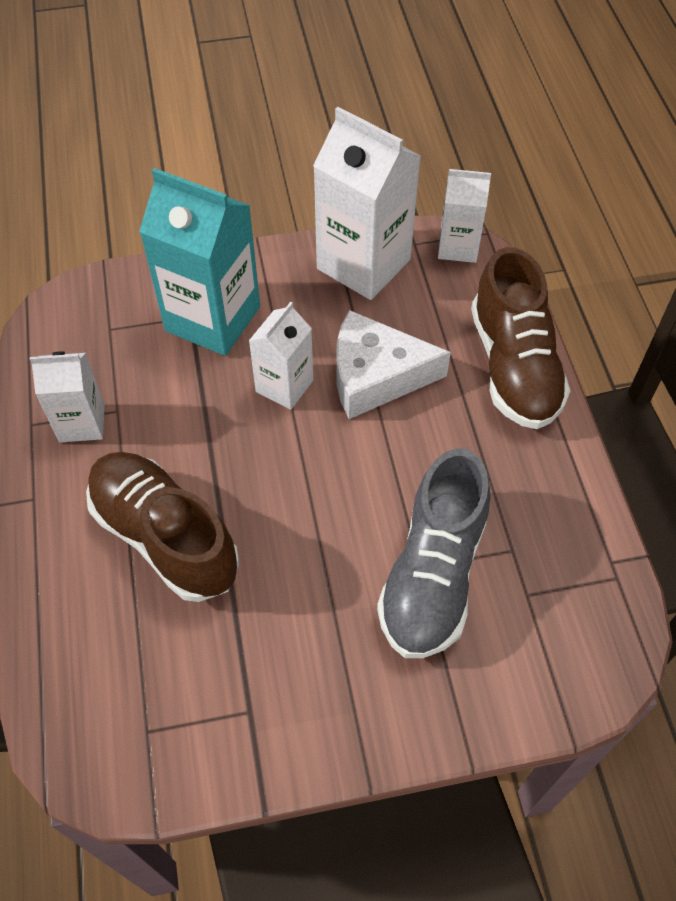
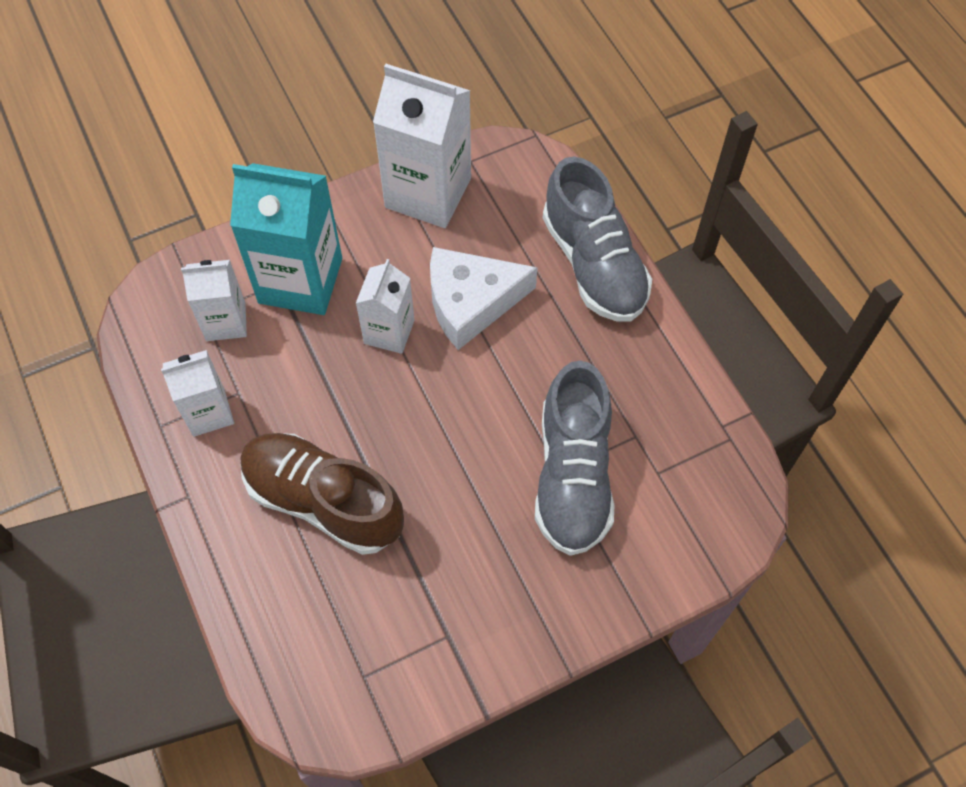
camera: 15 degrees left, 5 degrees up
white carton [438,169,491,263] -> white carton moved to [181,260,247,341]
brown shoe [471,247,570,429] -> grey shoe [543,157,652,322]

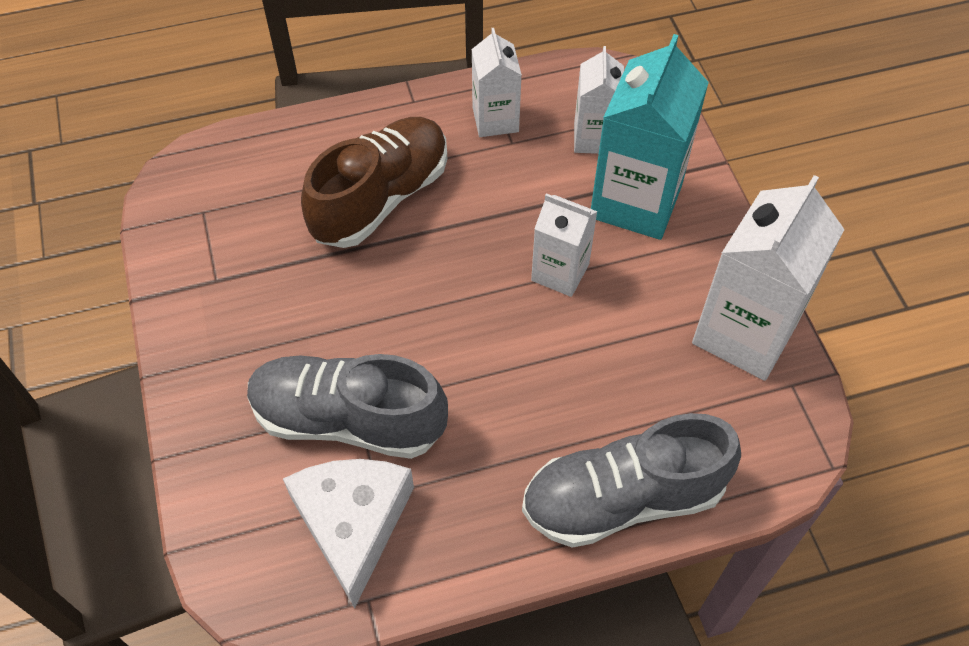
camera: 100 degrees right, 5 degrees down
white cheese [430,247,538,350] -> white cheese moved to [283,459,414,608]

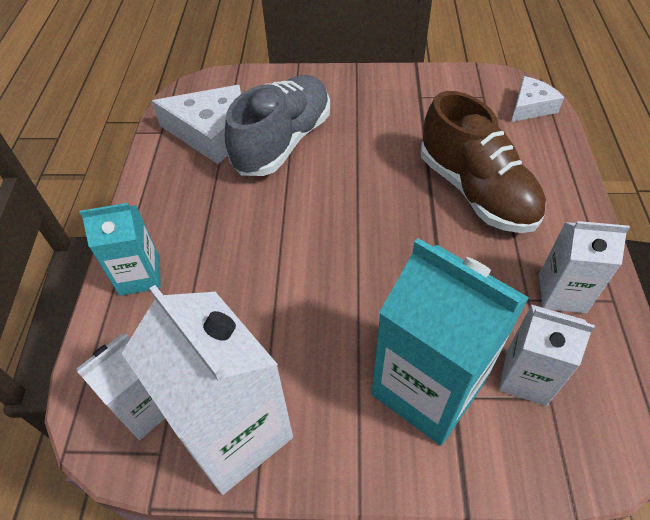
camera: 110 degrees right, 5 degrees down
grey shoe [522,413,741,548] -> turquoise carton [79,203,161,296]
white carton [531,193,598,297] -> white carton moved to [77,333,165,440]
none -> white cheese [511,76,564,122]

